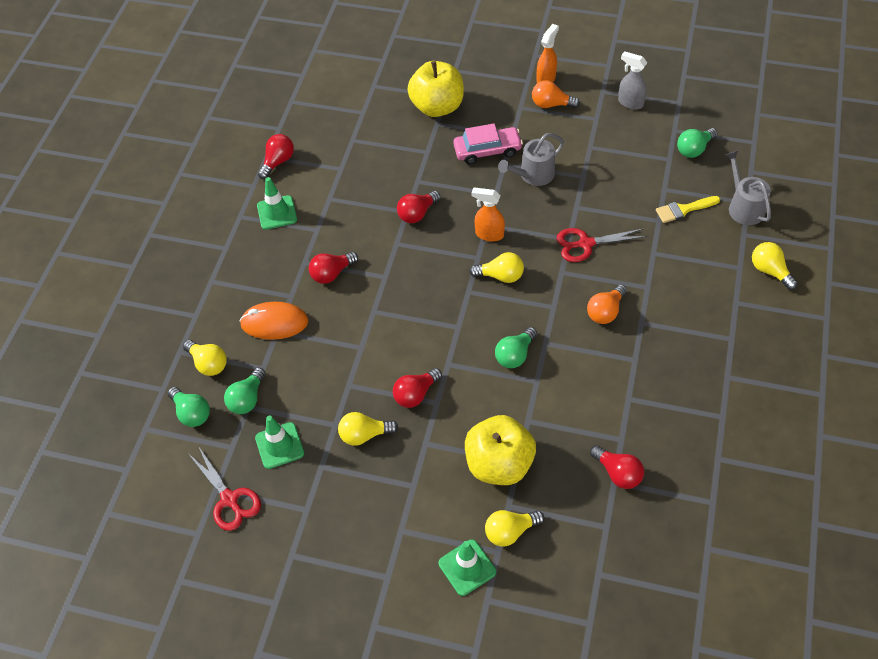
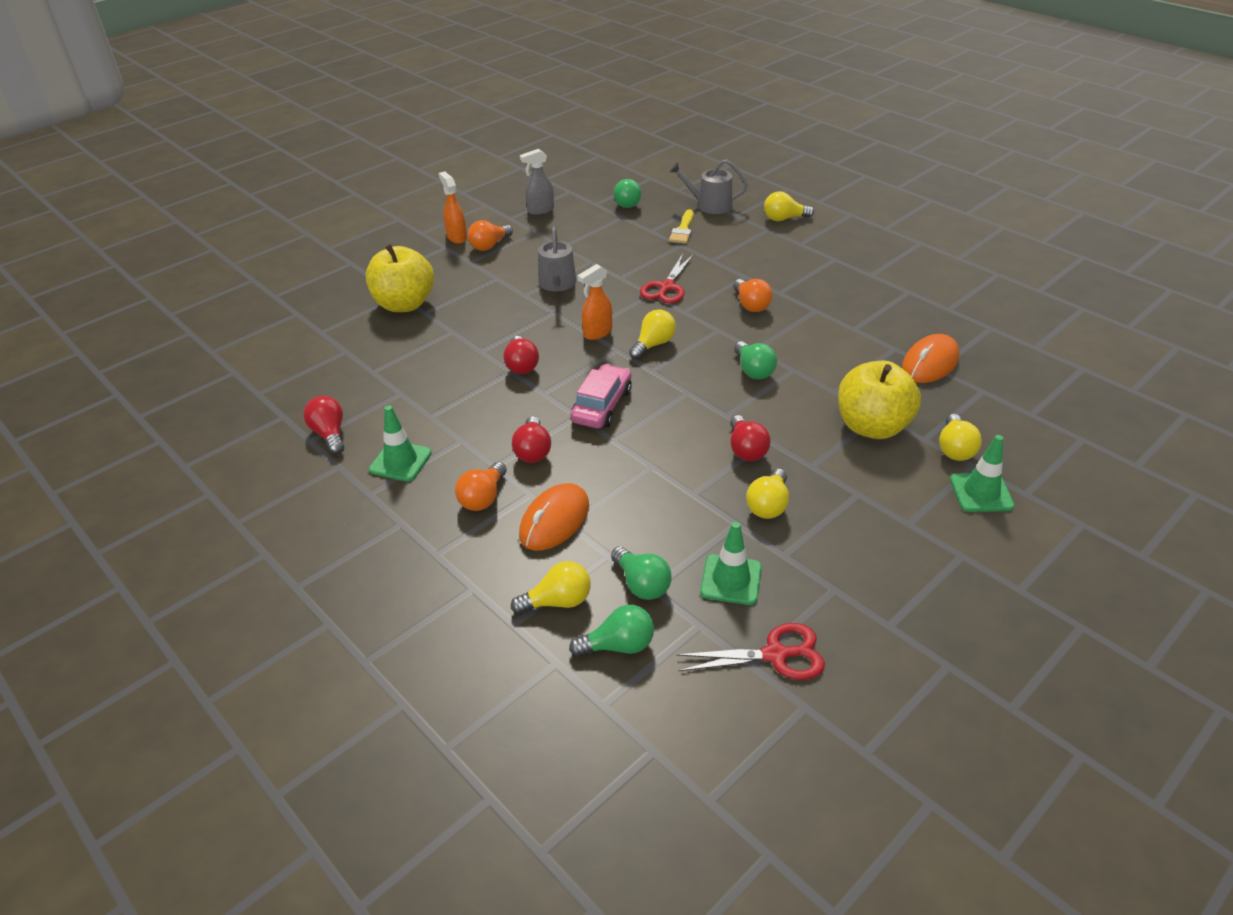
camera: 60 degrees left, 15 degrees down
pink car [453,124,523,164] -> pink car moved to [570,364,632,428]
red light bulb [590,445,644,489] -> orange mouse [902,334,959,383]
none -> orange light bulb [455,462,507,511]

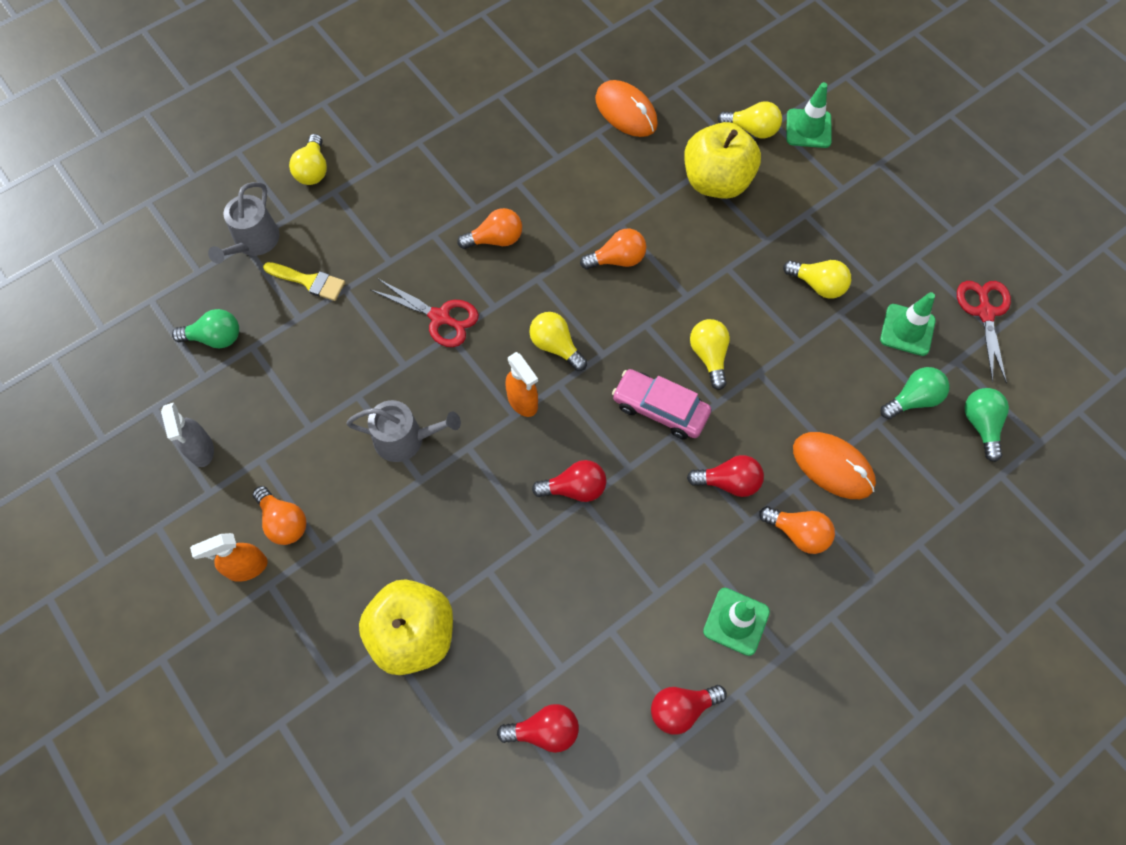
camera: 85 degrees left, 25 degrees up
yellow light bulb [511,561,591,614] -> yellow light bulb moved to [690,319,730,390]
red light bulb [730,415,771,461] -> red light bulb moved to [497,704,579,753]
green light bulb [734,341,777,379] -> orange light bulb [580,229,646,269]

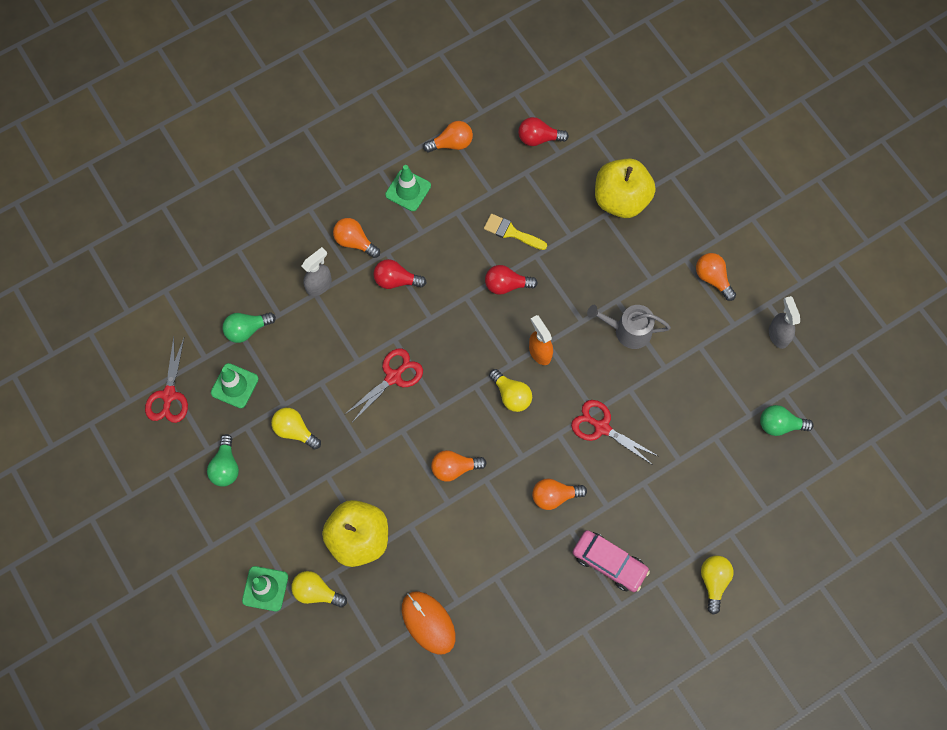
camera: 175 degrees left, 5 degrees up
orange spray bottle [190,533,268,582] -> none
grey watering can [208,182,280,264] -> none
yellow brush [263,262,345,301] -> yellow brush moved to [484,214,547,250]
pink car [612,369,711,440] -> pink car moved to [572,530,650,592]
red light bulb [651,685,727,735] -> orange light bulb [423,121,473,153]
yellow light bulb [690,319,730,390] -> red scissors [344,349,423,421]
orange mouse [793,432,876,499] -> grey spray bottle [301,247,332,296]
green light bulb [964,388,1009,462] -> green light bulb moved to [207,434,239,487]

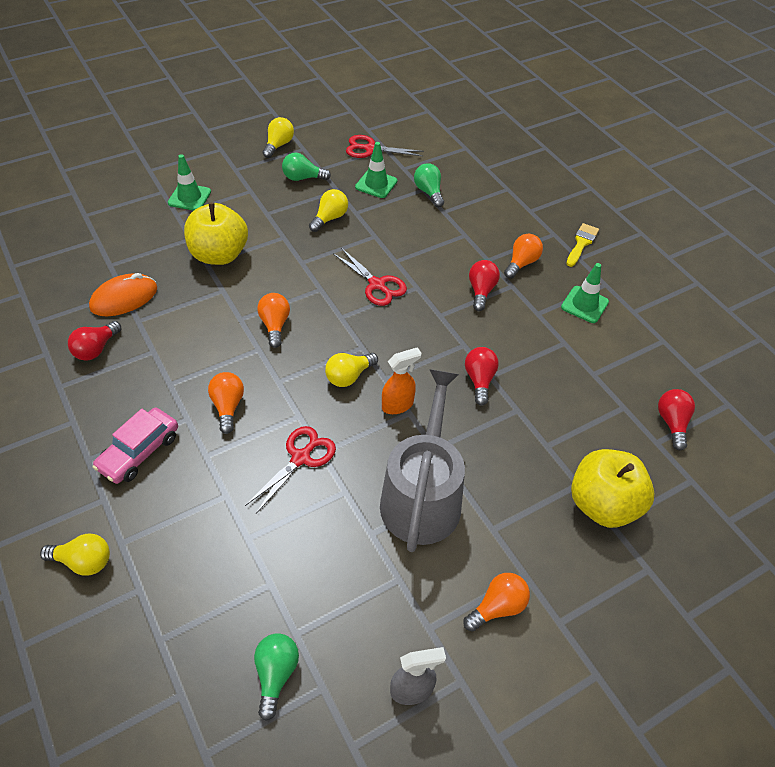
camera: 90 degrees right, 20 degrees down
yellow light bulb [291,571,347,608] -> yellow light bulb moved to [263,117,294,158]
grey spray bottle [301,247,332,296] -> none
orange light bulb [423,121,473,153] -> none
yellow brush [484,214,547,250] -> yellow brush moved to [566,223,599,267]
grey watering can [587,305,671,349] -> grey watering can [380,369,465,552], size x1.77
none -> red light bulb [68,321,121,361]

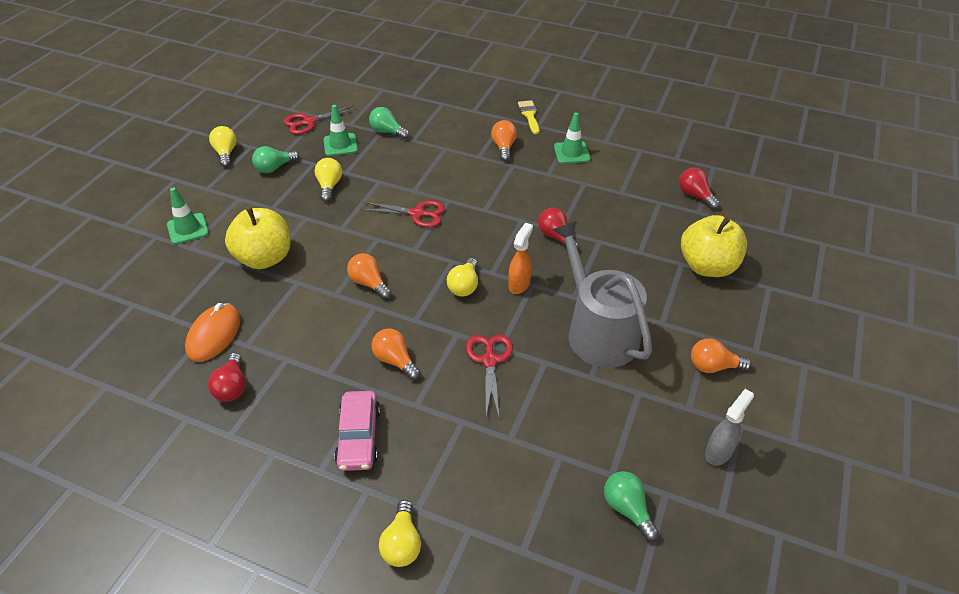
camera: 35 degrees left, 5 degrees down
yellow light bulb [40,534,110,576] -> yellow light bulb turned 120 degrees clockwise [379,500,421,567]
orange light bulb [463,573,530,632] -> orange light bulb turned 105 degrees counterclockwise [691,338,752,373]
red light bulb [469,260,500,311] -> none

